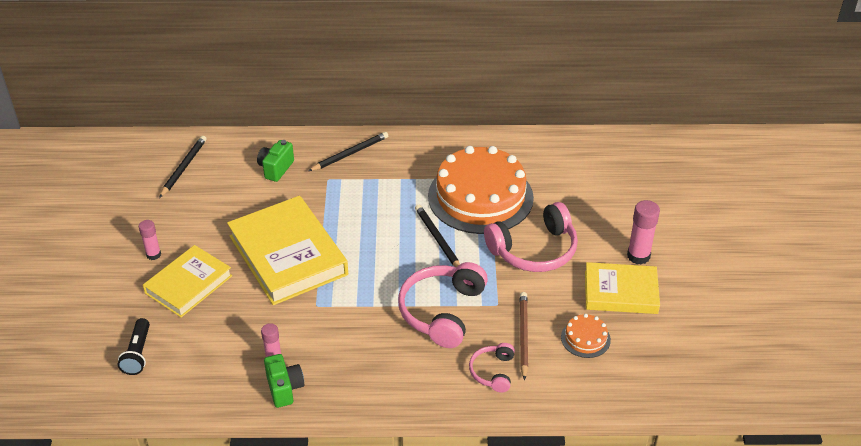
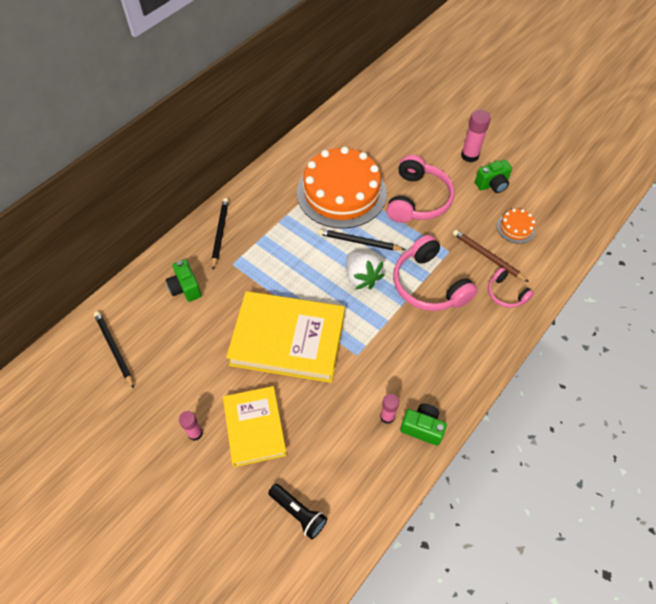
camera: 50 degrees left, 15 degrees up
yellow book [585,262,660,314] -> green camera [475,160,512,193]
none -> white strawberry [346,251,384,290]

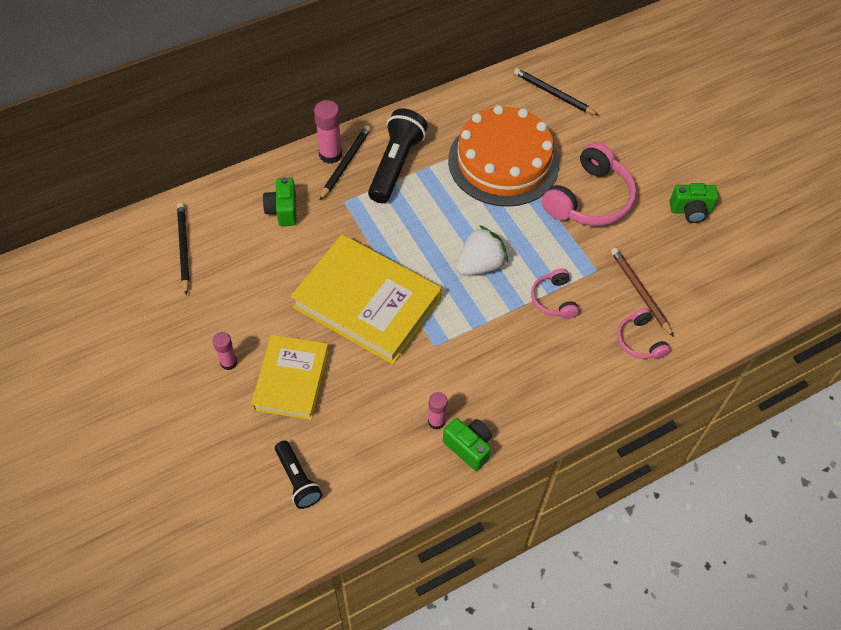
camera: 20 degrees right, 0 degrees up
black pencil [318,229,405,250] -> black pencil moved to [514,68,599,116]
white strawberry [346,251,384,290] -> white strawberry turned 120 degrees counterclockwise [456,225,508,276]
pink headphones [393,235,478,311] -> pink headphones [531,268,579,319], size x0.53
pink glue stick [461,110,491,162] -> pink glue stick moved to [314,100,342,164]
orange cake [497,209,536,244] -> none
none -> black flashlight [368,108,428,203]

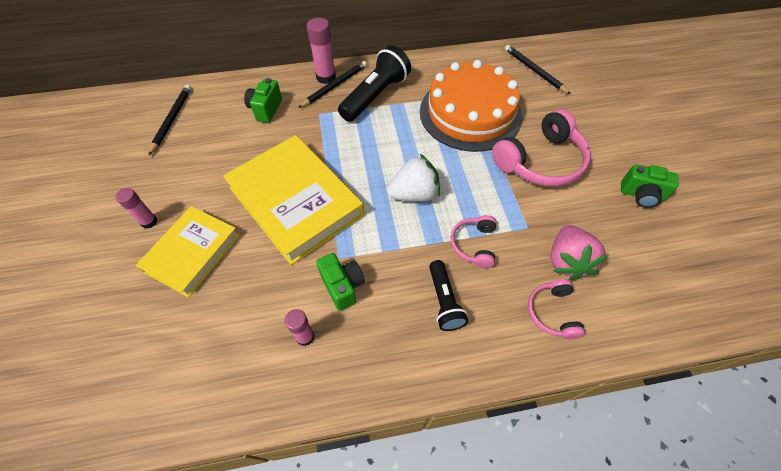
camera: 20 degrees right, 0 degrees up
black flashlight [275,441,322,509] -> black flashlight moved to [429,260,468,331]
green camera [443,418,492,471] -> green camera moved to [316,253,365,311]
brown pencil [611,248,674,337] -> pink strawberry [550,225,609,281]

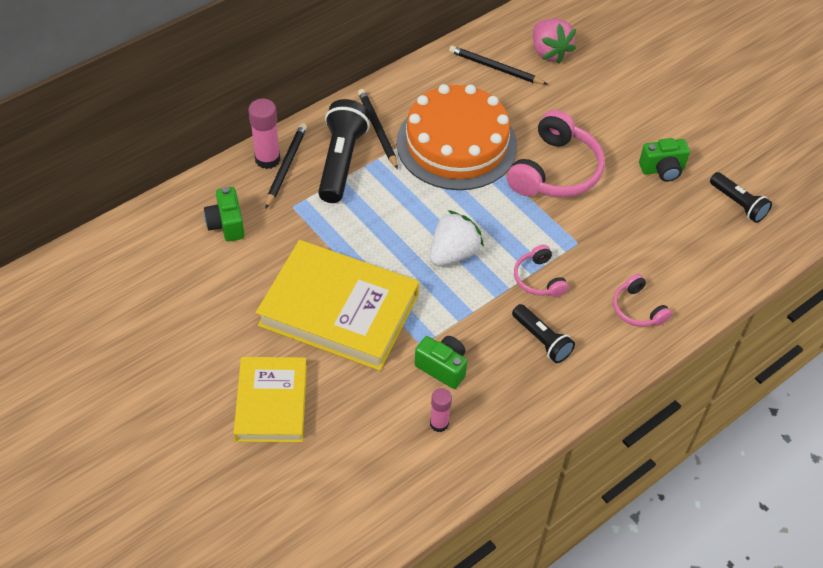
camera: 30 degrees left, 5 degrees down
pink glue stick [116,188,157,229] -> none
black pencil [149,85,191,155] -> black pencil moved to [358,89,398,169]
pink strawberry [550,225,609,281] -> pink strawberry moved to [533,19,576,64]
none -> black flashlight [710,172,772,223]

